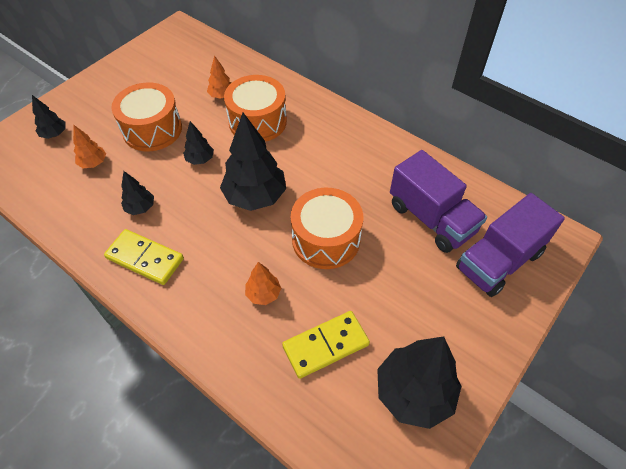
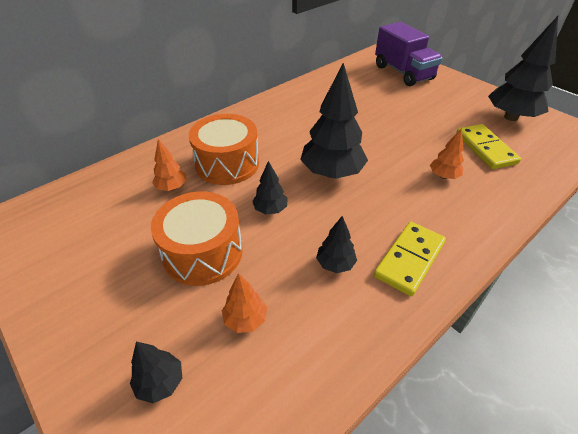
camera: 80 degrees left, 10 degrees down
orange drum [291,188,363,269] -> none
purple truck [390,150,487,253] -> none

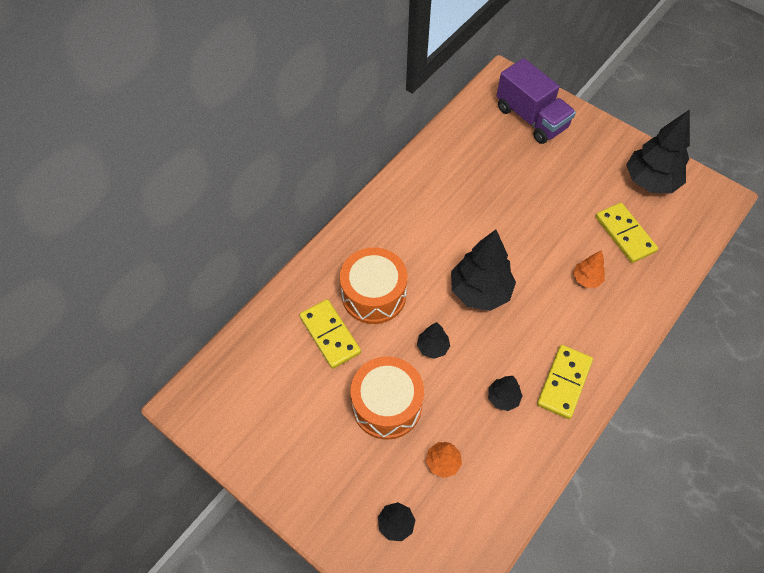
camera: 10 degrees left, 15 degrees up
orange tree [152,139,187,191] -> yellow domino [300,299,361,369]

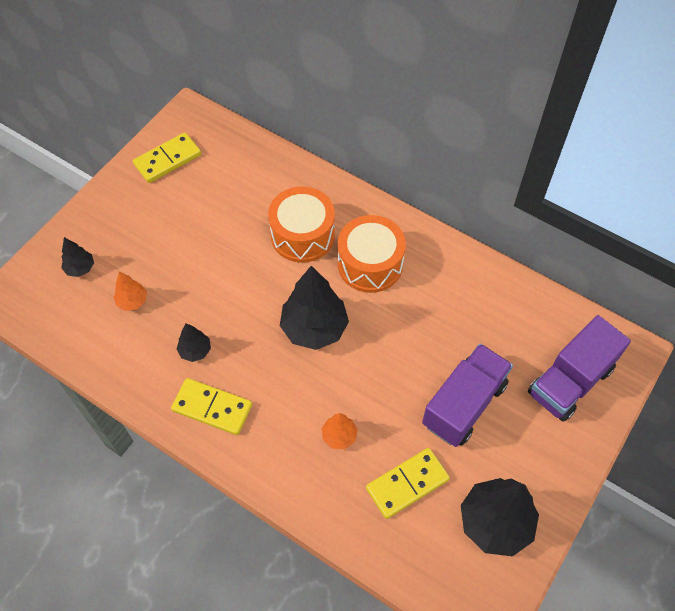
camera: 85 degrees right, 0 degrees up
yellow domino [300,299,361,369] -> yellow domino moved to [133,132,201,183]
orange drum [350,357,424,440] -> orange drum moved to [338,215,406,293]
black tree [417,322,450,359] -> none
none -> purple truck [422,343,513,447]

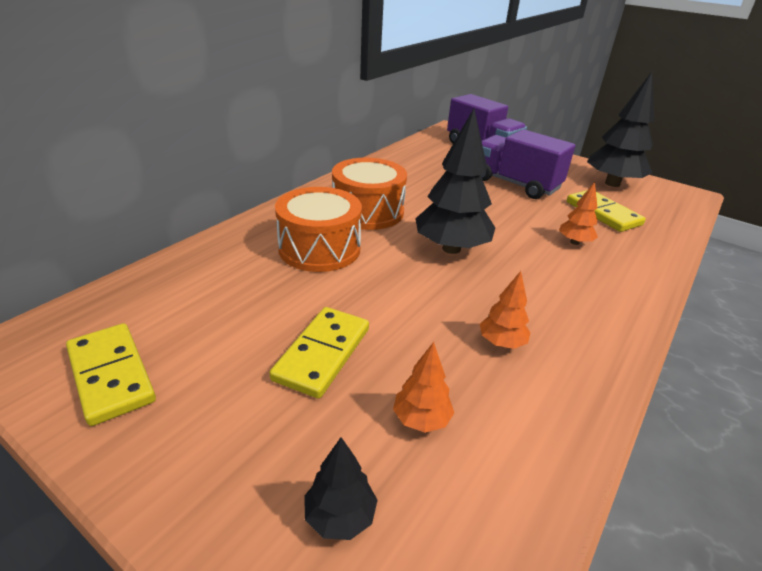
camera: 90 degrees left, 25 degrees down
yellow domino [171,378,252,435] -> yellow domino moved to [269,307,369,399]
black tree [177,323,211,362] -> orange tree [480,271,531,349]

